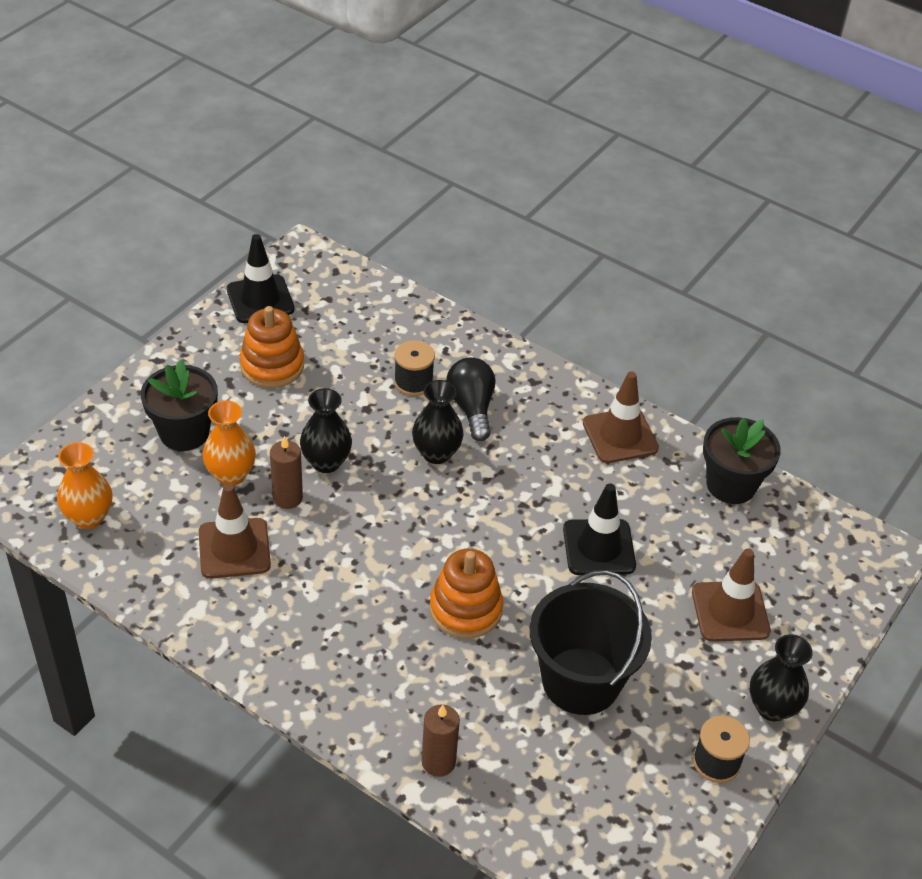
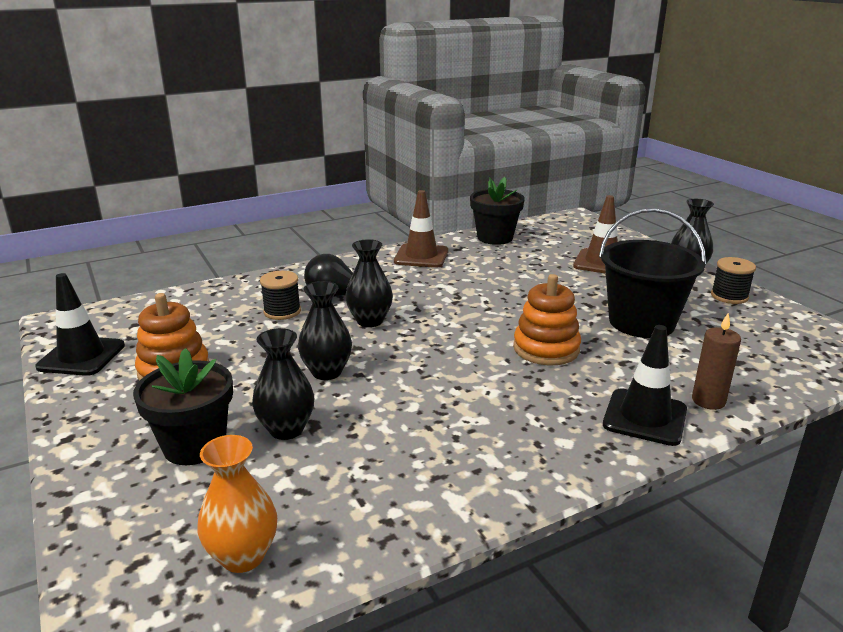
camera: 60 degrees left, 20 degrees down
brown traffic cone [199,484,271,579] -> none
orange vase [203,401,256,486] -> black vase [252,328,314,440]
brown candle [270,436,303,509] -> none
black traffic cone [563,483,636,575] -> black traffic cone moved to [603,325,687,446]

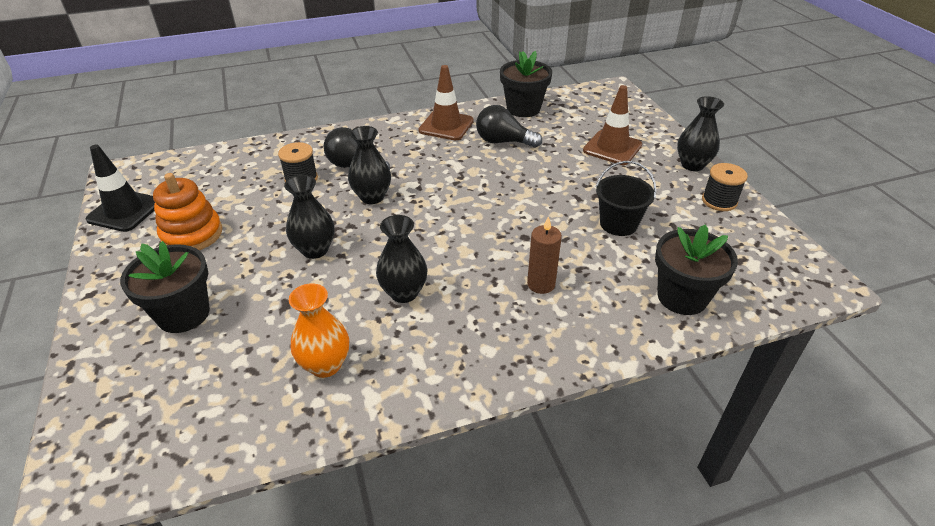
camera: 10 degrees right, 15 degrees up
orange vase [197,435,277,573] -> orange vase moved to [289,283,349,378]
black vase [252,328,314,440] -> black vase moved to [376,215,428,303]
orange stacking toy [513,274,581,365] -> none
black bucket [599,208,706,338] -> black bucket [596,161,657,236], size x0.61
black traffic cone [603,325,687,446] -> none
brown candle [692,312,741,410] -> brown candle moved to [527,216,562,294]
none -> black light bulb [476,105,542,148]
none -> black flower pot [655,225,738,315]

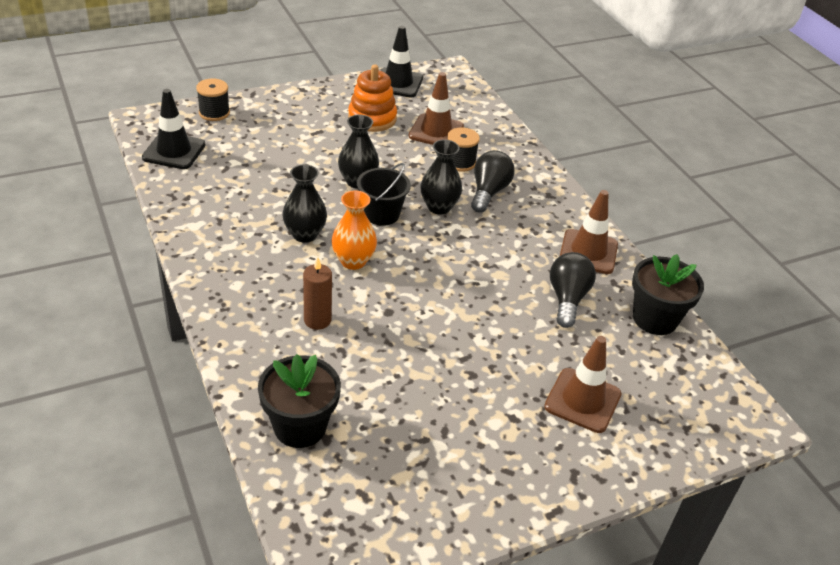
camera: 80 degrees right, 0 degrees up
black flower pot [120,241,210,333] -> none
orange vase [289,283,349,378] -> orange vase moved to [331,190,377,270]
black bucket [596,161,657,236] -> black bucket moved to [357,163,411,226]
black vase [677,96,724,171] -> none
black spool [702,163,748,211] -> black spool moved to [196,78,230,121]
none -> black traffic cone [142,89,206,169]
none -> brown traffic cone [408,72,464,145]

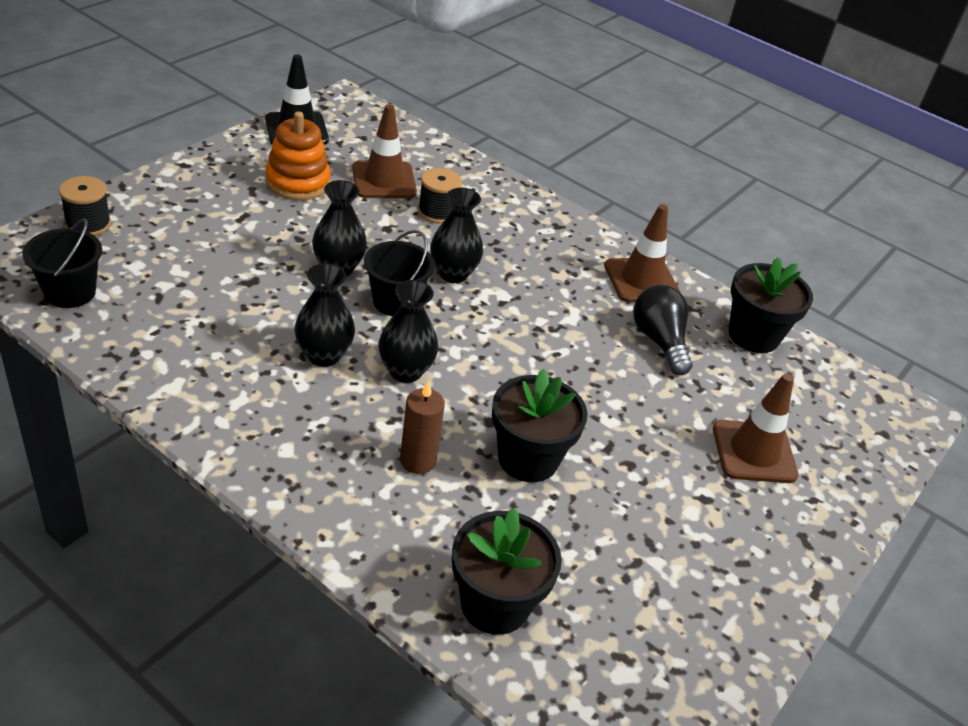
camera: 30 degrees left, 0 degrees up
black traffic cone [142,89,206,169] -> black bucket [22,218,102,308]
orange vase [331,190,377,270] -> black vase [378,280,438,383]
black light bulb [471,150,515,213] -> none
none -> black flower pot [492,369,588,482]

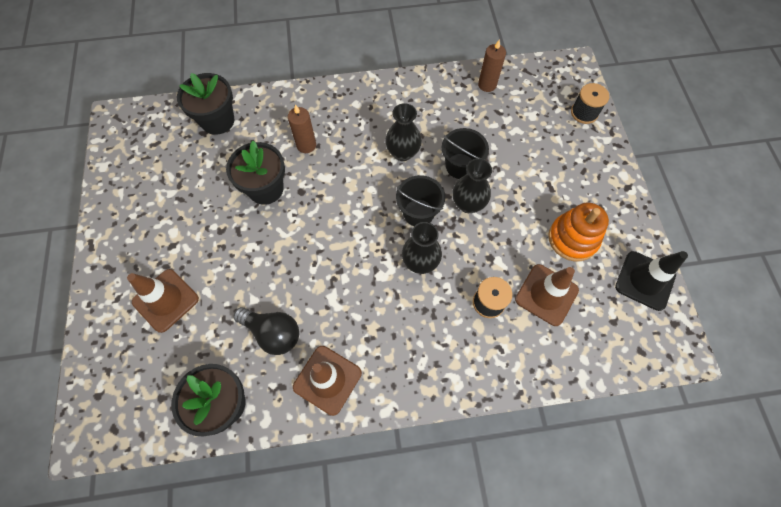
camera: 140 degrees right, 25 degrees up
black bucket [22,218,102,308] -> black bucket moved to [442,128,489,179]
black vase [378,280,438,383] -> none
none -> brown candle [478,40,506,92]

